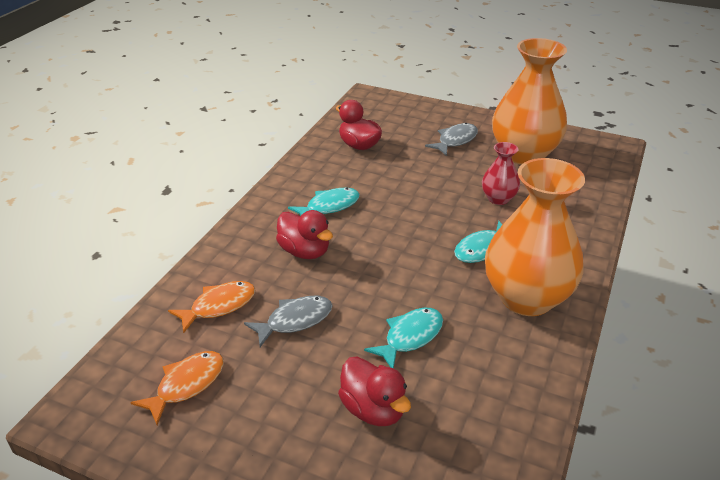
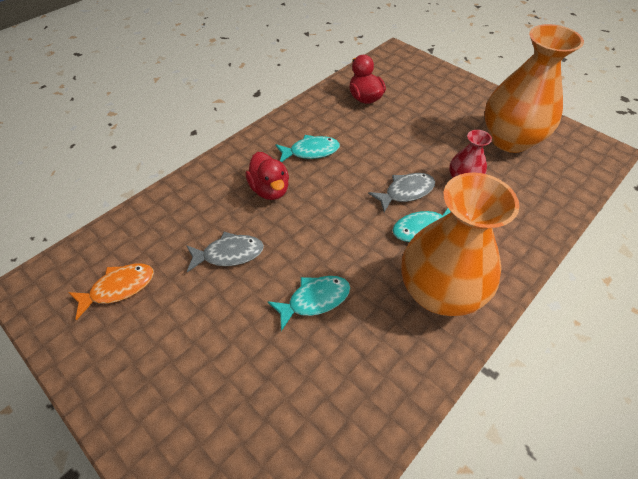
camera: 20 degrees right, 15 degrees up
orange fish [168,281,255,333] -> none
red duck [338,357,411,426] -> none
grey fish [425,123,478,156] -> grey fish moved to [368,173,435,212]

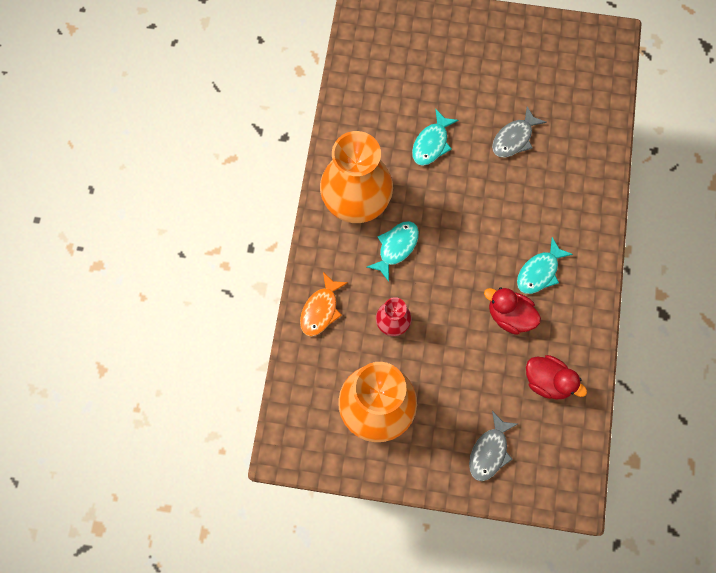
camera: 145 degrees right, 20 degrees up
orange fish [68,264,154,320] -> orange fish moved to [300,272,348,336]
red duck [245,152,289,200] -> red duck moved to [484,287,541,335]
grey fish [368,173,435,212] -> grey fish moved to [469,411,517,481]

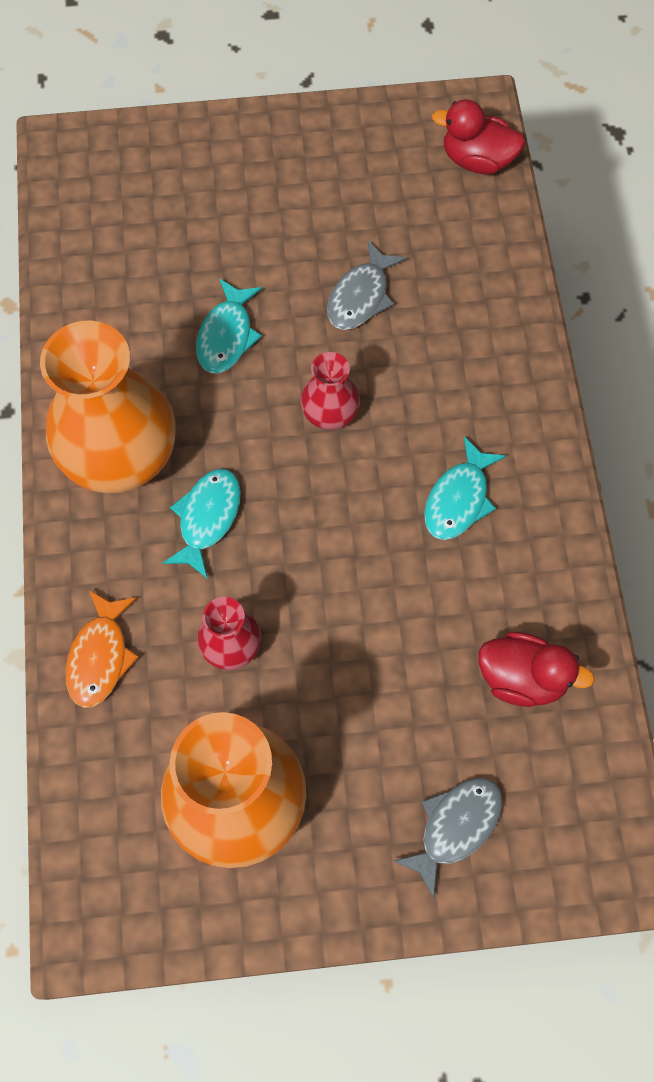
camera: 15 degrees left, 5 degrees down
grey fish [469,411,517,481] -> grey fish turned 150 degrees counterclockwise [393,778,502,898]
red duck [484,287,541,335] -> red duck moved to [432,99,525,174]
none -> red vase [301,352,360,430]

